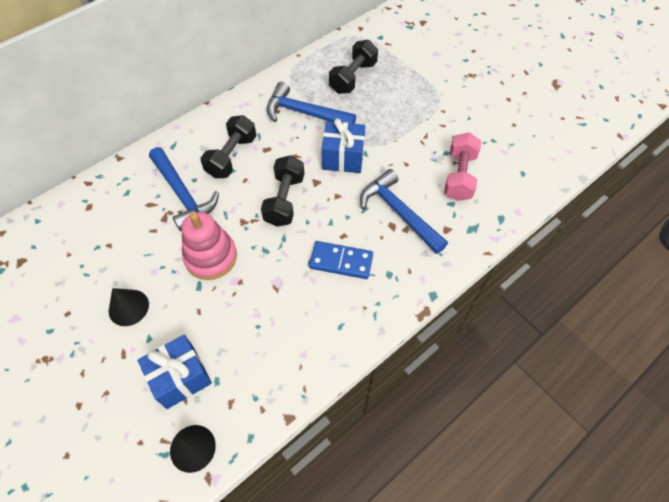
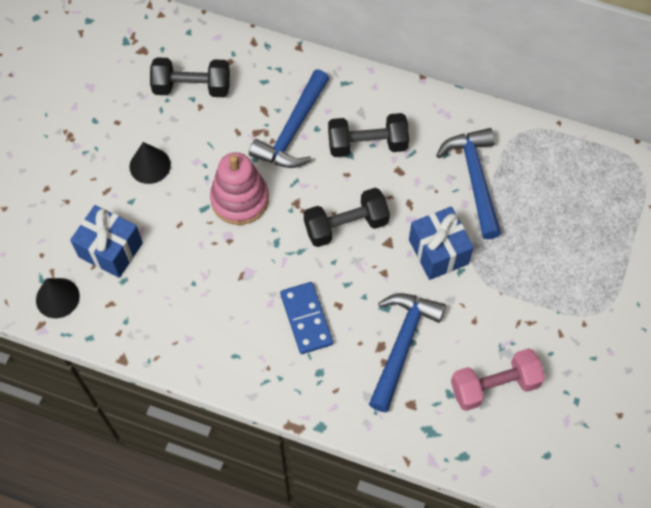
camera: 60 degrees right, 5 degrees up
black dumbbell [329,40,378,94] -> black dumbbell moved to [150,57,230,97]

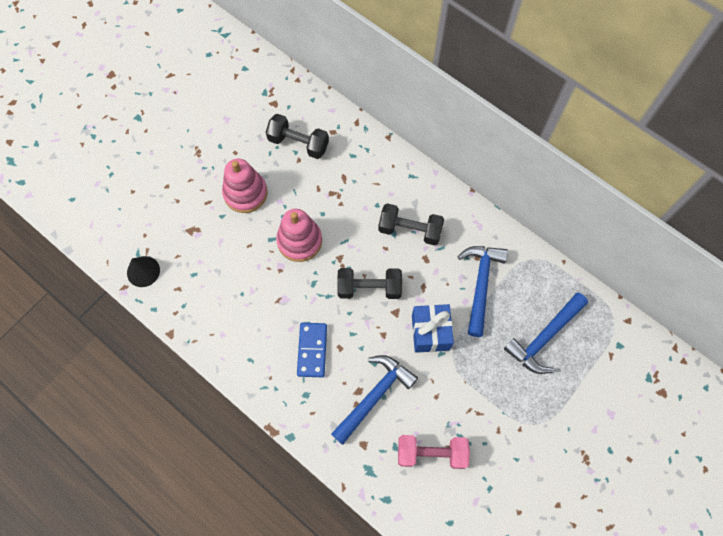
camera: 20 degrees right, 5 degrees up
blue gift [70,205,143,278] -> none
black cone [130,142,171,184] -> pink stacking toy [222,158,267,213]
blue hammer [249,69,329,168] -> blue hammer moved to [504,292,588,374]

